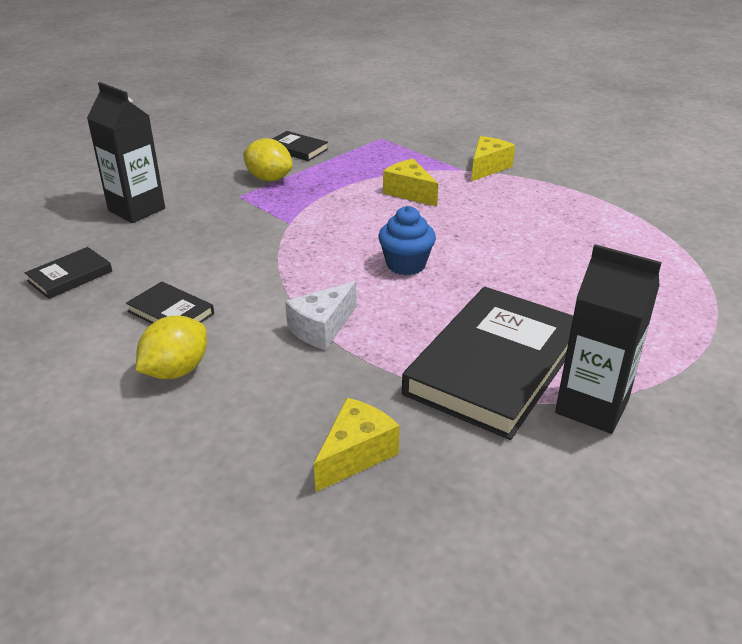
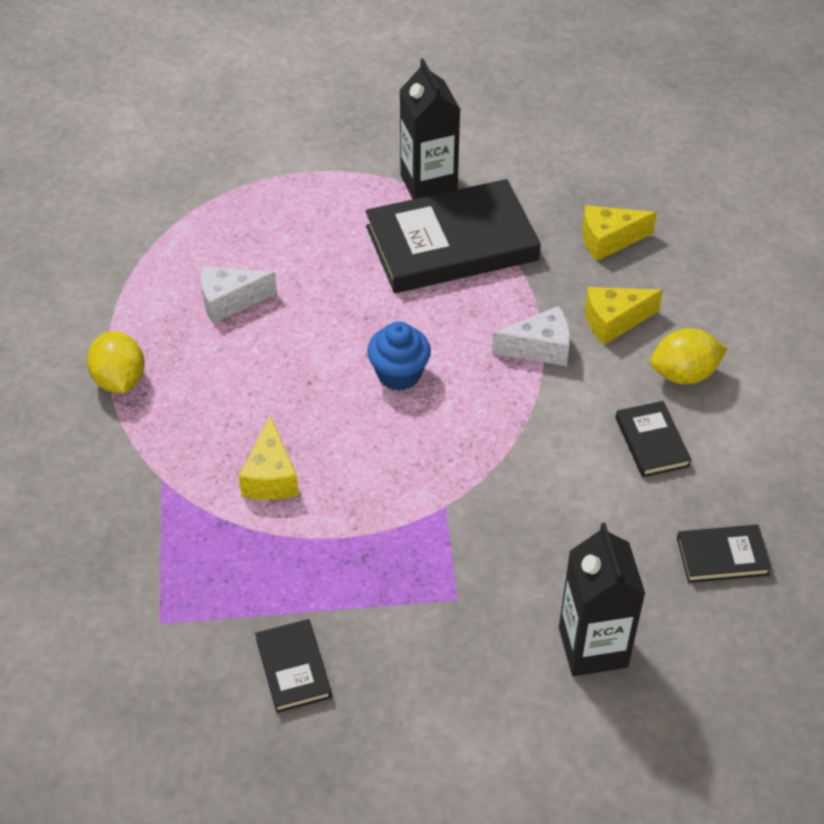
camera: 140 degrees left, 15 degrees up
yellow lemon [243,138,293,181] -> yellow lemon moved to [87,331,145,393]
yellow cheese [472,136,515,181] -> yellow cheese moved to [585,287,663,345]
none -> white cheese [201,266,277,324]

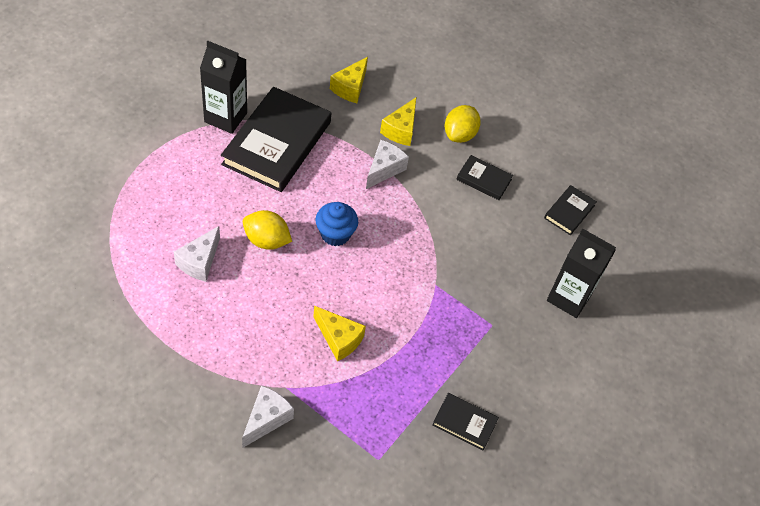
camera: 55 degrees left, 5 degrees up
yellow lemon [87,331,145,393] -> yellow lemon moved to [243,210,292,250]
none -> white cheese [242,386,294,448]

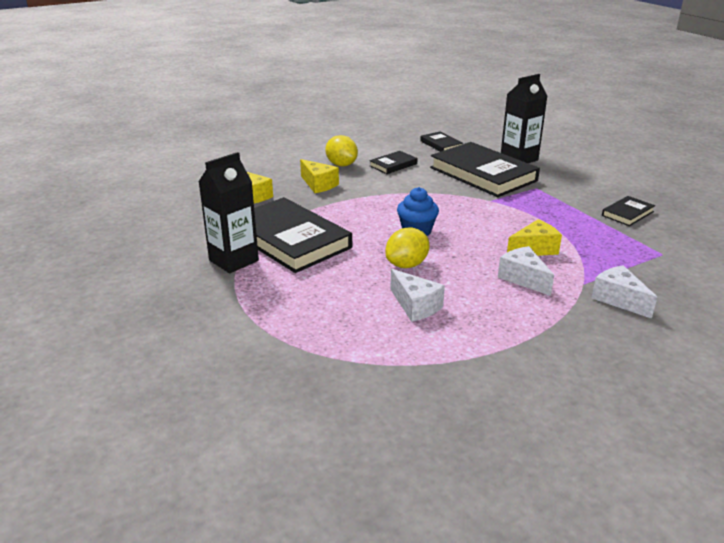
camera: 60 degrees left, 25 degrees down
white cheese [366,140,409,189] -> white cheese moved to [498,246,554,296]
none -> black book [430,142,540,197]

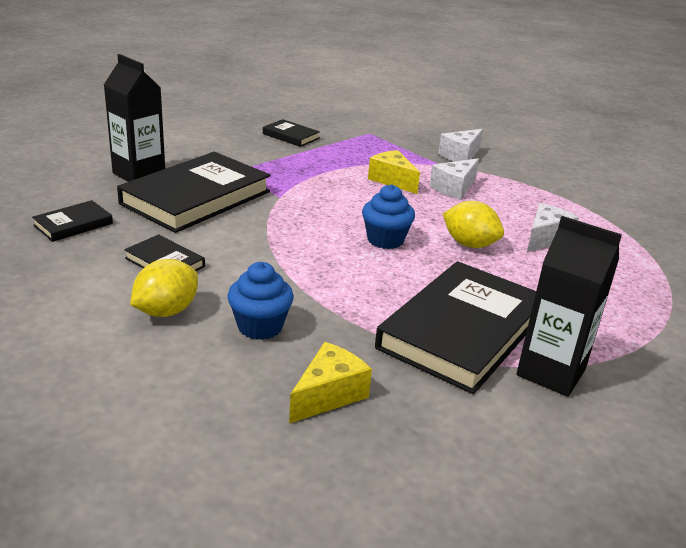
camera: 105 degrees left, 0 degrees up
yellow cheese [300,159,339,193] -> blue cupcake [227,262,294,340]

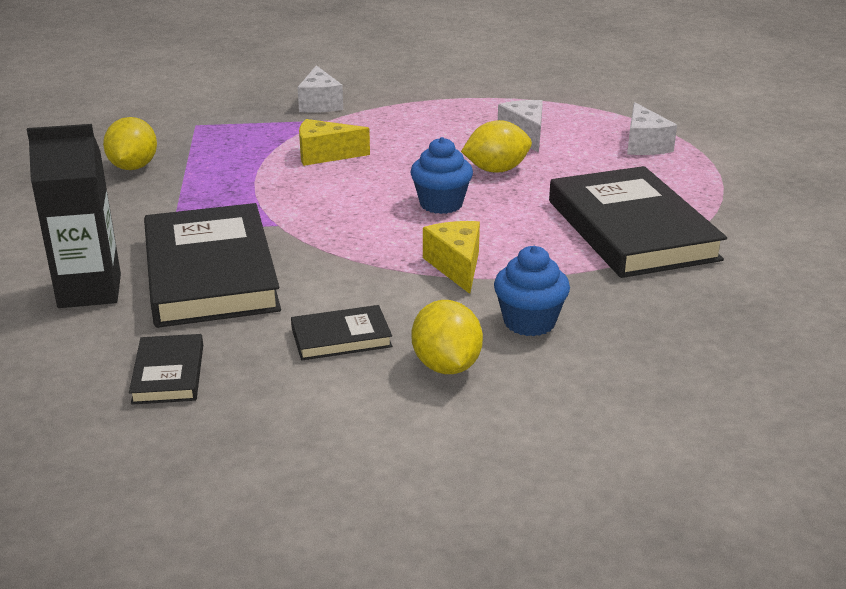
camera: 50 degrees left, 0 degrees up
black book [263,119,320,147] -> yellow lemon [103,117,157,170]
yellow cheese [289,342,372,424] -> yellow cheese moved to [423,221,480,294]
white cheese [430,158,479,200] -> white cheese moved to [627,102,677,155]
black carton [516,216,622,397] -> none

